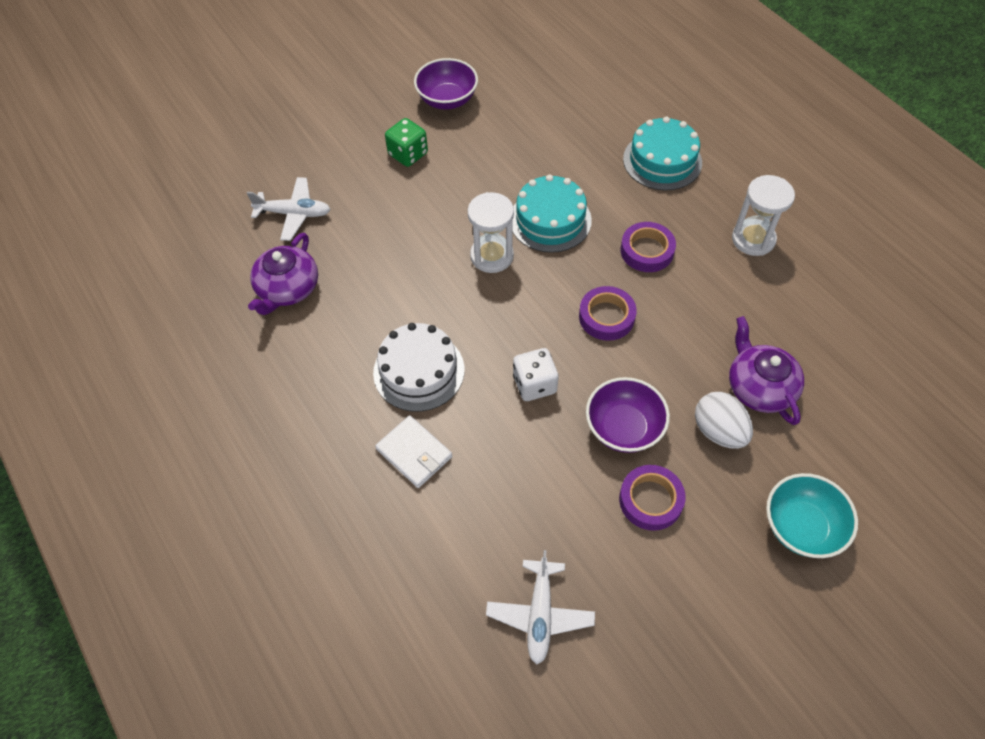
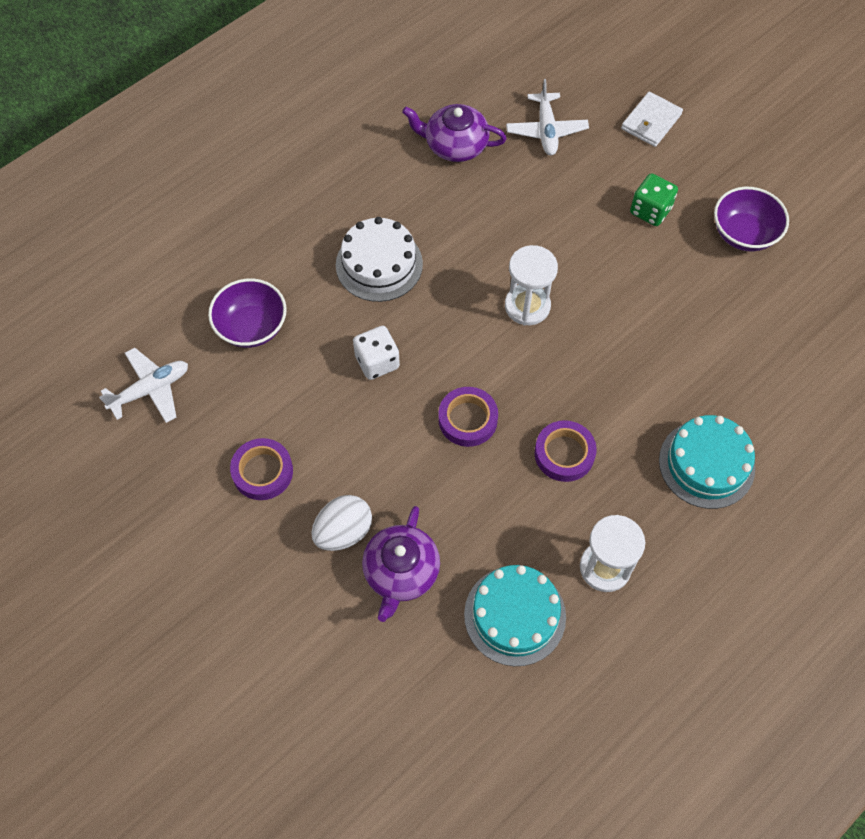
camera: 80 degrees right, 5 degrees up
white wallet [375,415,452,488] -> white wallet moved to [621,92,683,147]
white plane [486,550,595,664] -> white plane turned 150 degrees clockwise [99,348,188,423]
turquoise cake [513,174,592,253] -> turquoise cake moved to [464,565,566,666]
purple bowl [586,377,670,453] -> purple bowl moved to [208,278,287,348]
purple teapot [729,316,804,425] -> purple teapot turned 135 degrees clockwise [362,506,440,622]
turquoise bowl [766,473,858,558] -> none

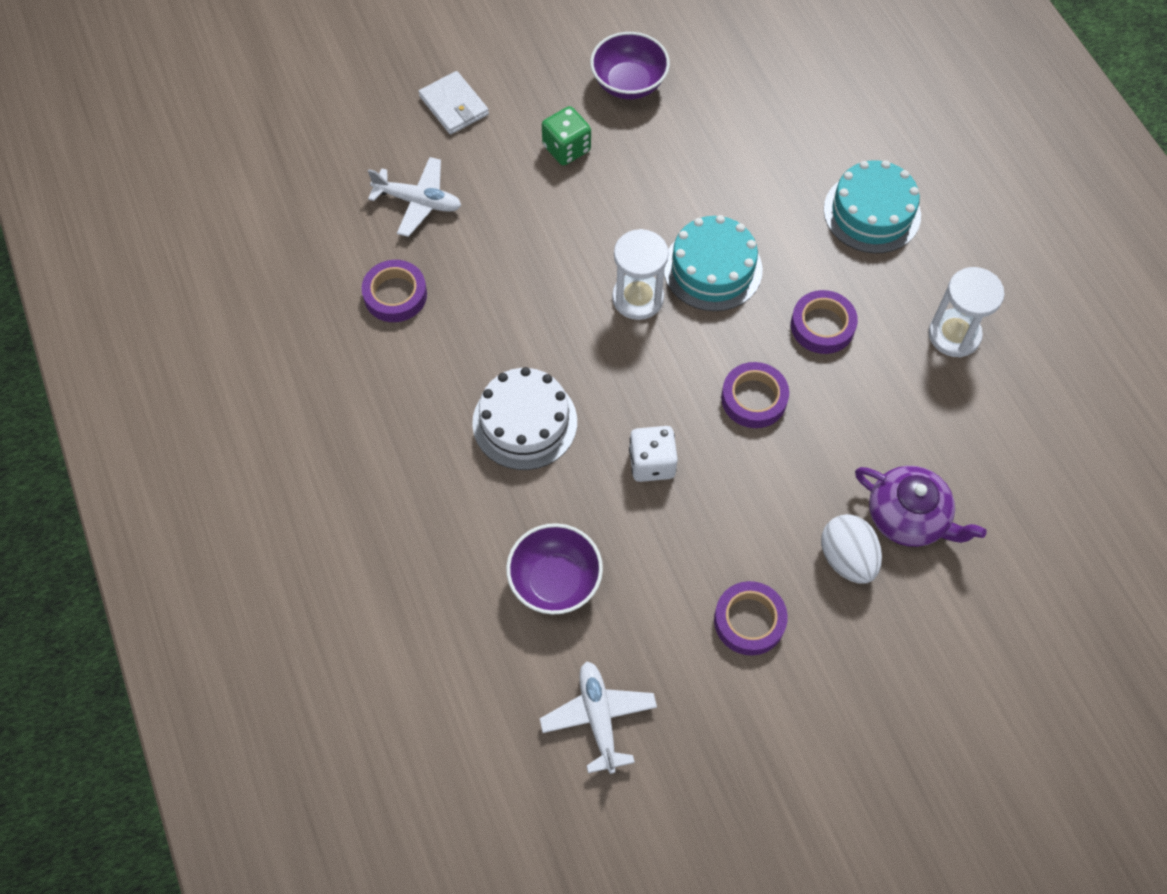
camera: 70 degrees left, 0 degrees up
purple teapot [402,104,507,162] -> purple tape [362,260,427,322]
turquoise cake [464,565,566,666] -> turquoise cake moved to [664,215,763,311]

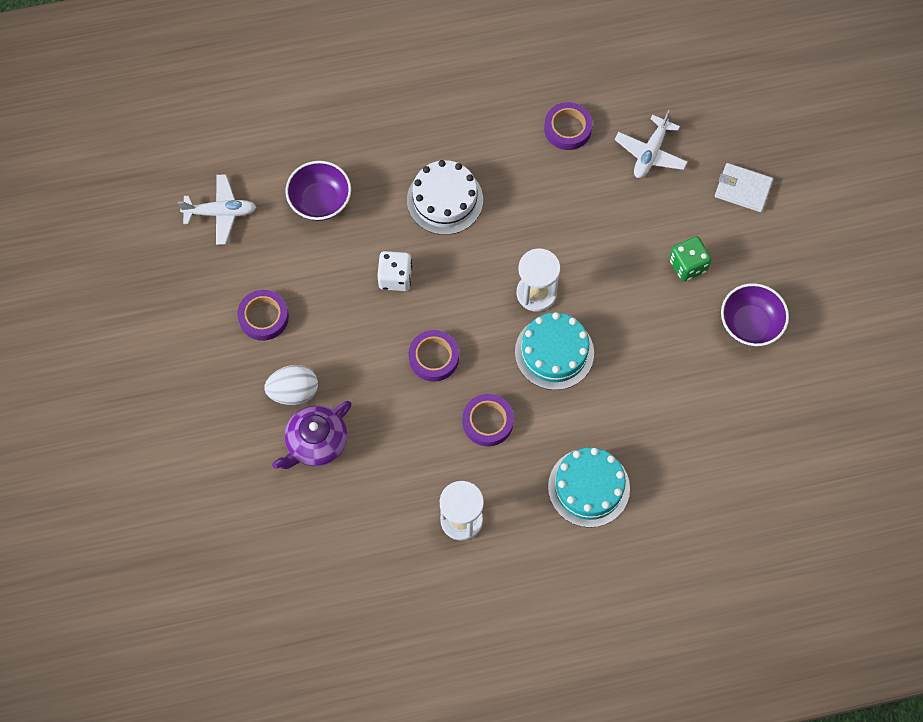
camera: 100 degrees right, 5 degrees up
white wallet [419,71,489,135] -> white wallet turned 45 degrees clockwise [715,163,773,212]

